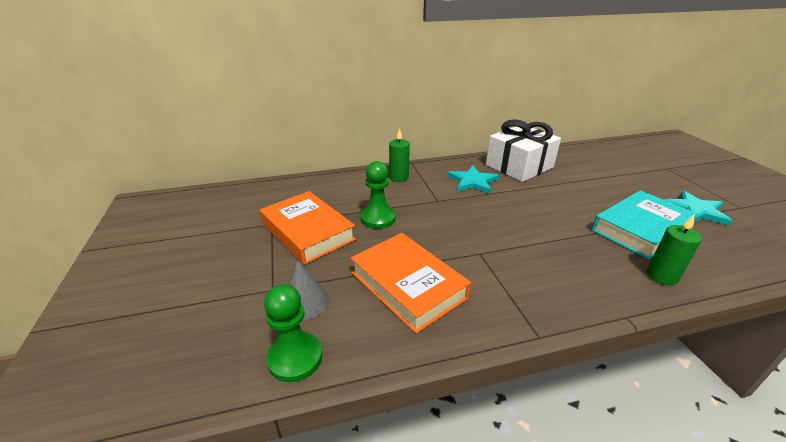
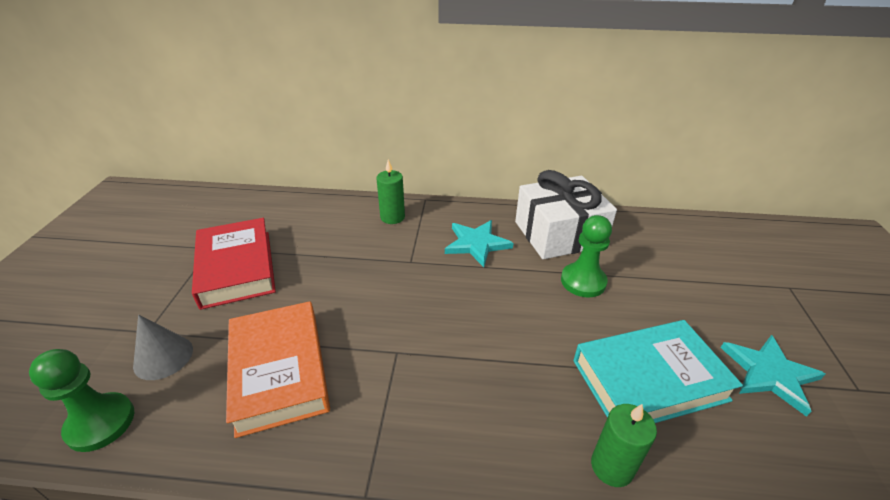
camera: 20 degrees right, 5 degrees up
orange book [260,191,356,265] -> red book [192,218,276,310]
green pawn [360,161,396,229] -> green pawn moved to [561,215,612,297]

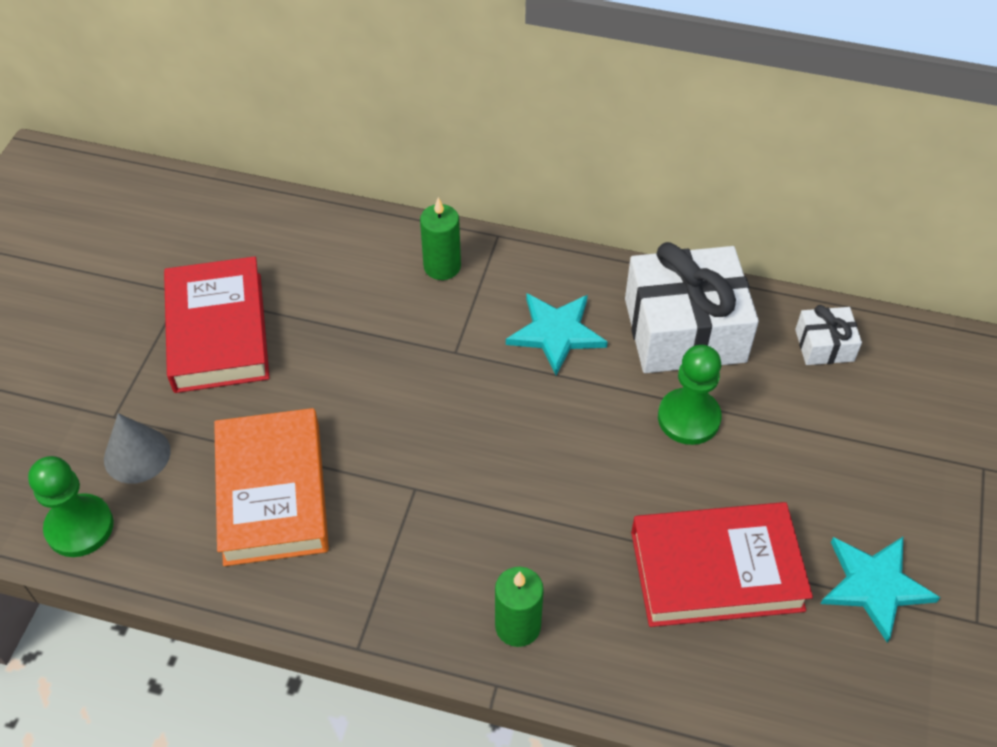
camera: 10 degrees right, 15 degrees up
turquoise book [573,320,743,423] -> red book [631,502,813,627]
green candle [591,404,657,487] -> green candle moved to [495,567,544,647]
none -> white gift [795,305,862,365]

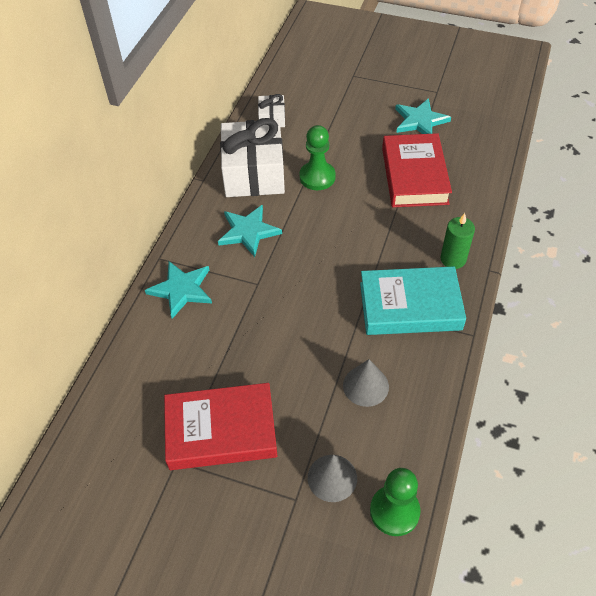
camera: 85 degrees left, 0 degrees up
orange book [214,408,329,566] -> grey cone [343,359,389,407]
green candle [420,197,461,280] -> turquoise star [145,261,212,319]
none -> turquoise book [360,266,466,335]

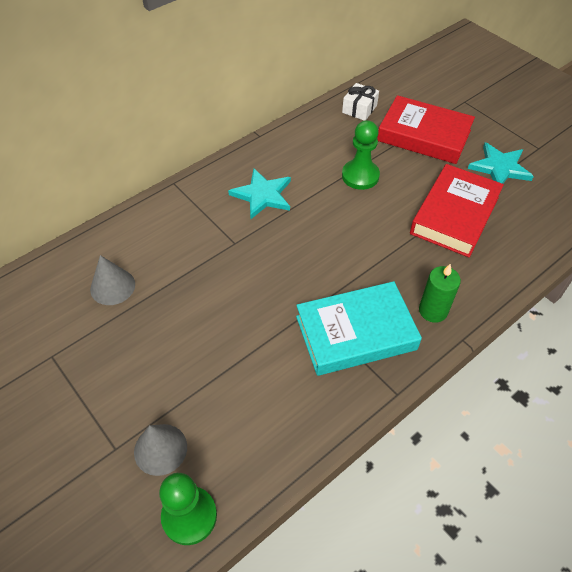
camera: 30 degrees right, 0 degrees up
turquoise star [145,261,212,319] -> none
red book [164,383,277,470] -> red book moved to [377,95,475,164]
white gift [220,118,285,197] -> none
grey cone [343,359,389,407] -> grey cone moved to [90,255,135,305]
turquoise book [360,266,466,335] -> turquoise book turned 45 degrees counterclockwise [296,281,422,376]

